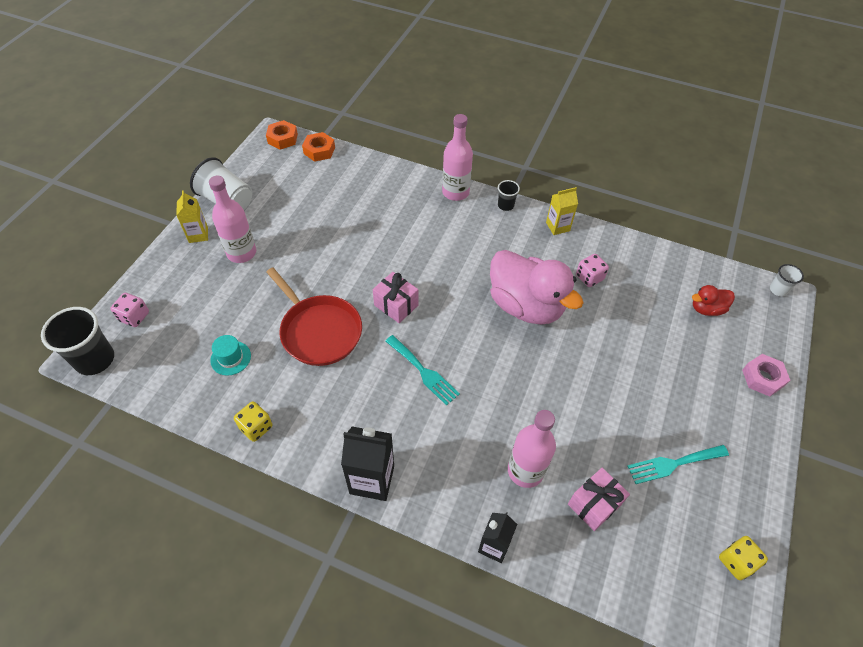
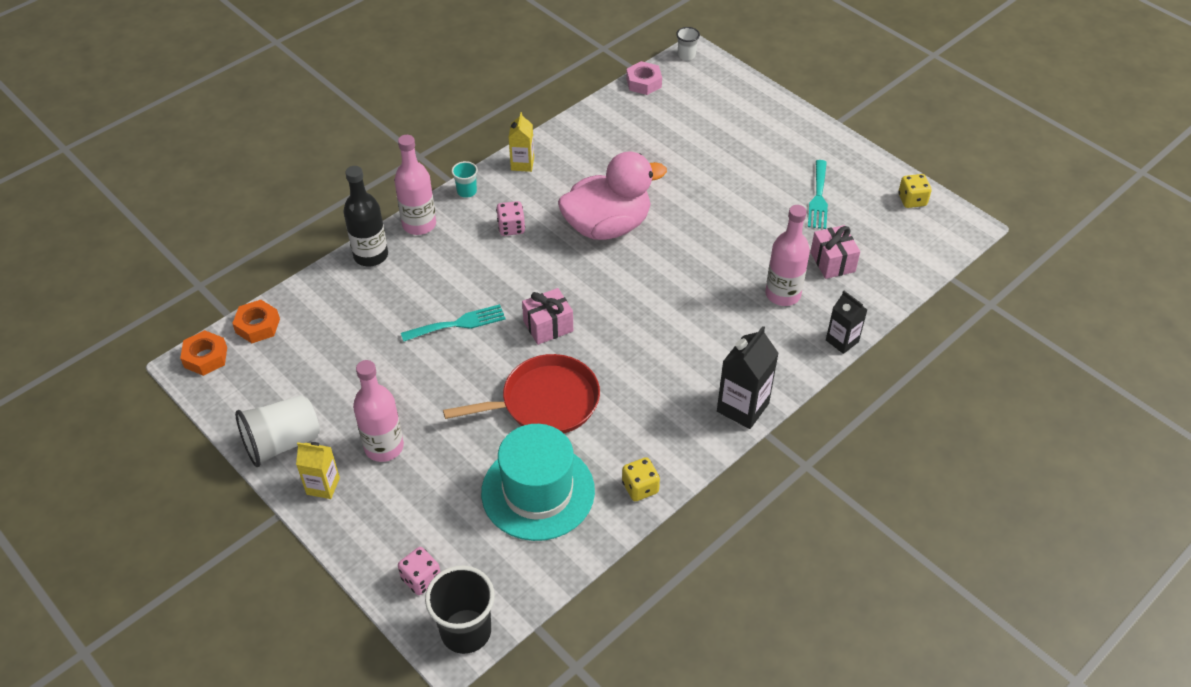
camera: 65 degrees left, 5 degrees down
turquoise hat [210,335,251,375] -> turquoise hat [481,424,595,541], size x2.33
turquoise fork [385,335,460,406] -> turquoise fork moved to [401,304,506,342]
black cup [498,180,520,211] -> turquoise cup [451,161,478,198]
pink dice [576,254,609,287] -> pink dice moved to [496,201,525,236]
red duck [692,285,735,316] -> none
pink nut [742,354,790,397] -> pink nut moved to [626,61,662,95]
none -> black bottle [343,166,388,267]

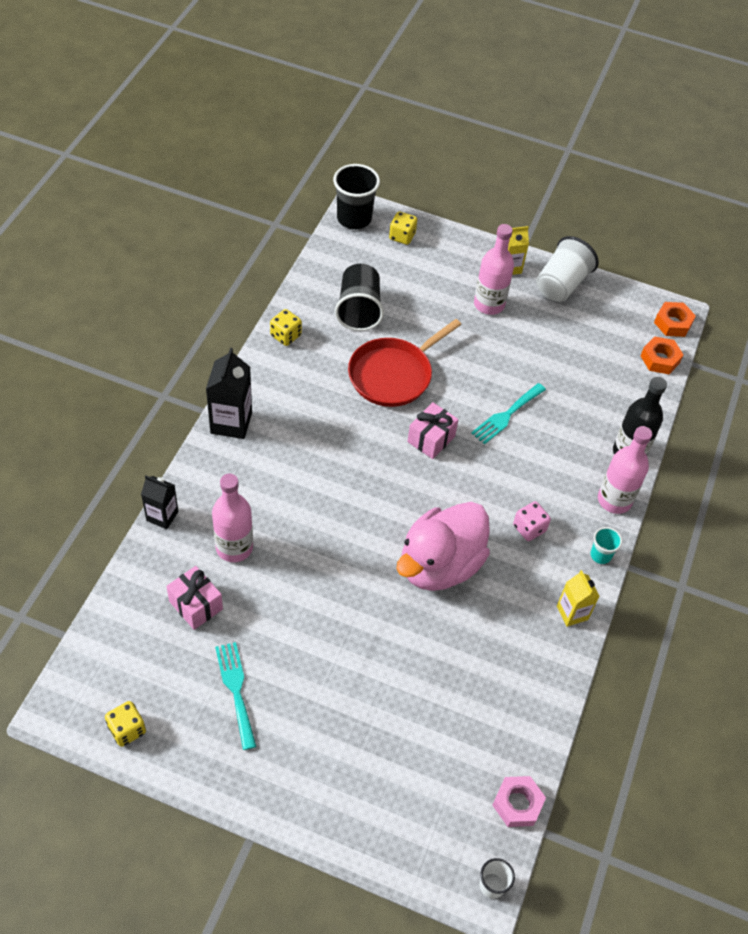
camera: 150 degrees right, 5 degrees up
pink dice [398,547,440,595] -> yellow dice [389,211,417,245]
turquoise hat [481,424,595,541] -> black cup [335,264,384,331]

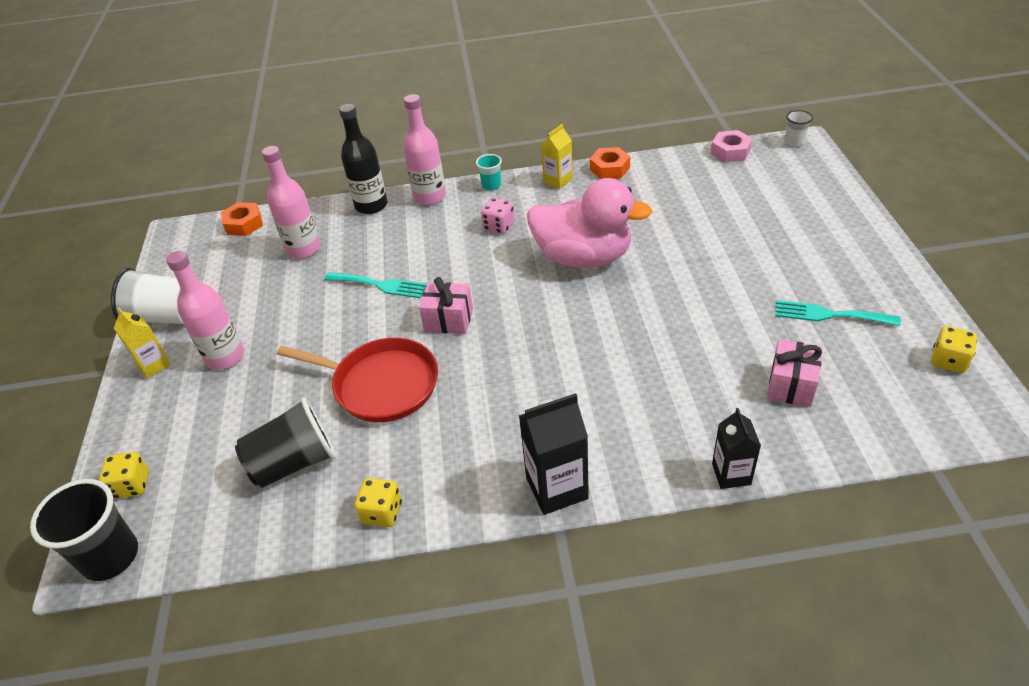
camera: 110 degrees left, 10 degrees down
pink bottle [212,474,253,562] -> pink bottle moved to [262,146,320,259]
turquoise fork [215,642,256,750] -> turquoise fork turned 60 degrees clockwise [775,300,901,326]
orange nut [654,302,696,337] -> orange nut moved to [590,147,630,179]

